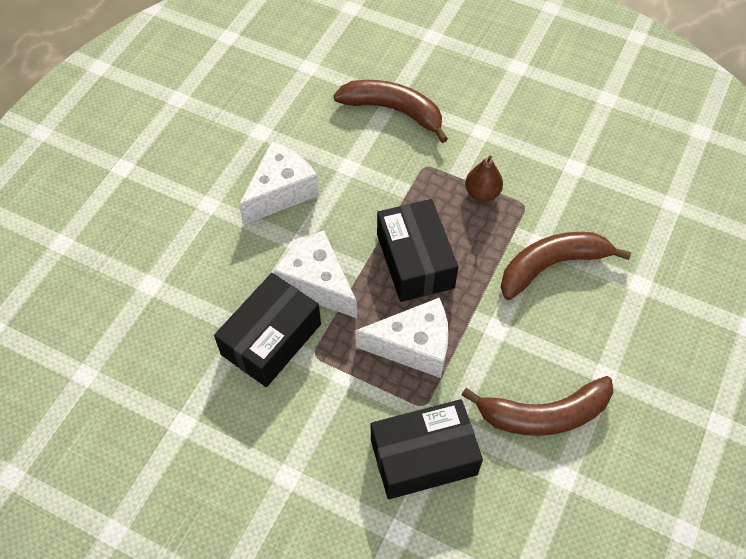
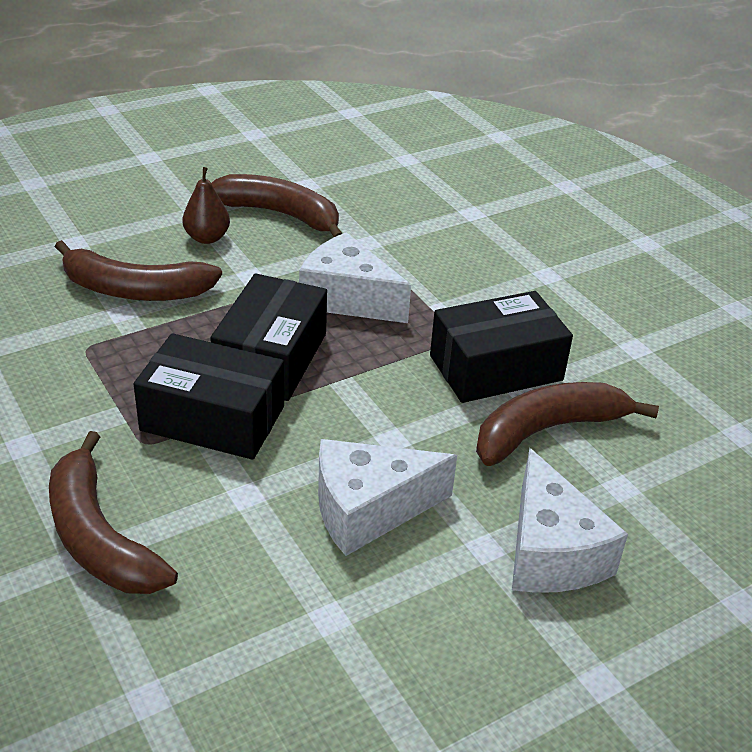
camera: 150 degrees left, 20 degrees down
white cheese [274,230,357,318] -> white cheese moved to [512,448,628,593]
black box [371,399,483,499] -> black box moved to [134,333,284,460]
brown pear [465,156,503,202] -> brown pear moved to [182,167,230,244]
none -> brown banana [476,382,659,466]

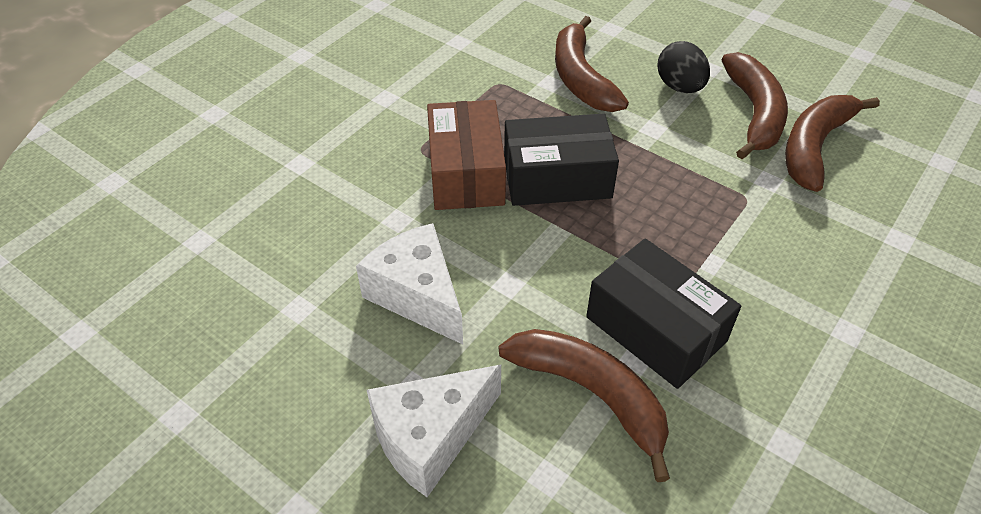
camera: 70 degrees right, 10 degrees up
brown banana [49,431,178,594] -> brown banana moved to [785,95,880,192]
black box [134,333,284,460] -> brown box [427,100,506,210]
brown pear [182,167,230,244] -> black egg [658,41,710,93]
white cheese [299,232,411,323] -> none

